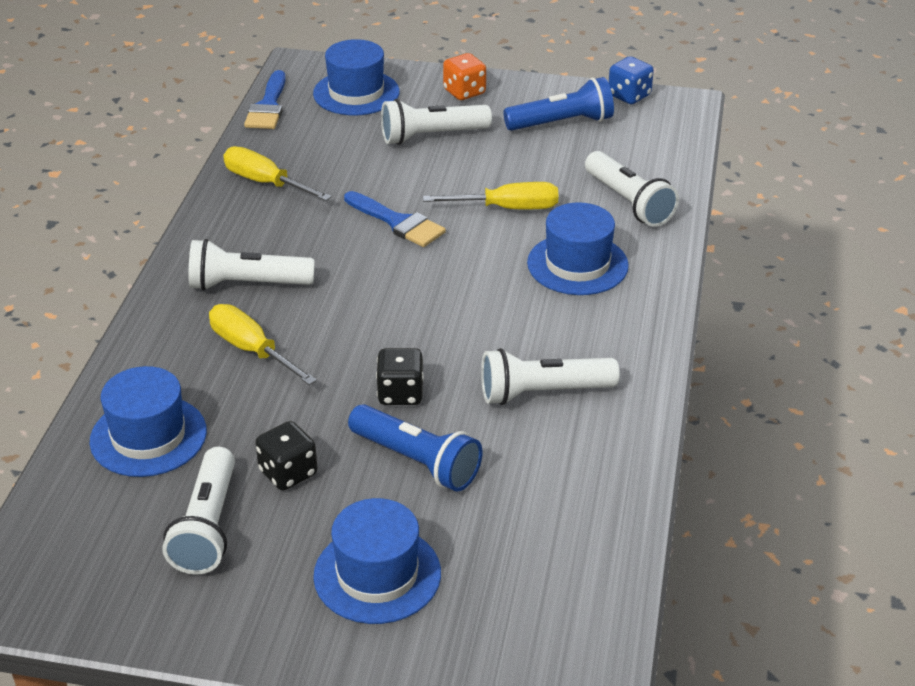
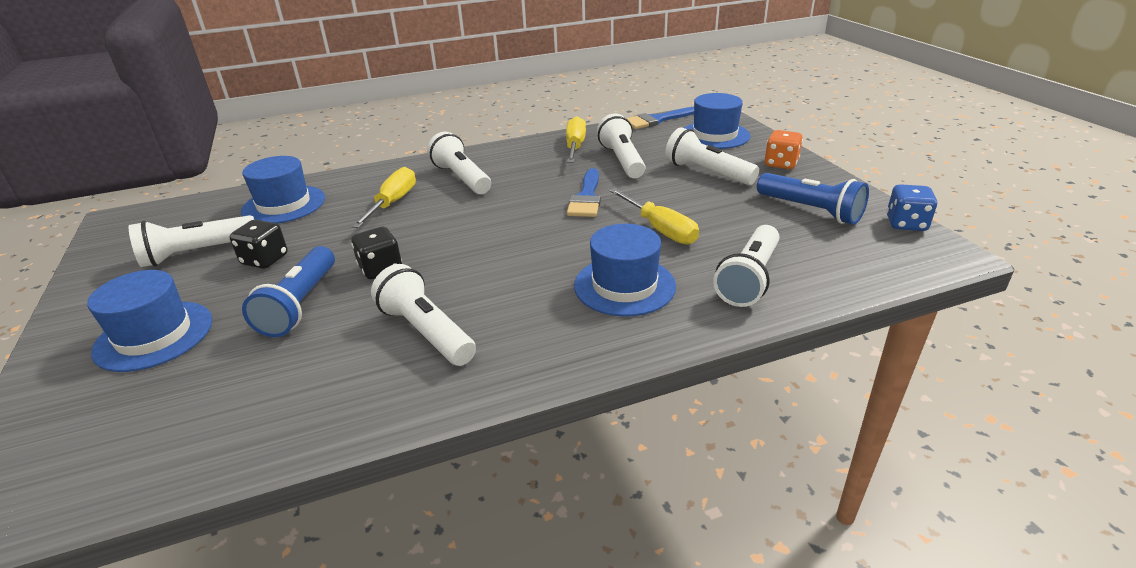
camera: 60 degrees right, 5 degrees down
none -> white flashlight [597,114,645,178]

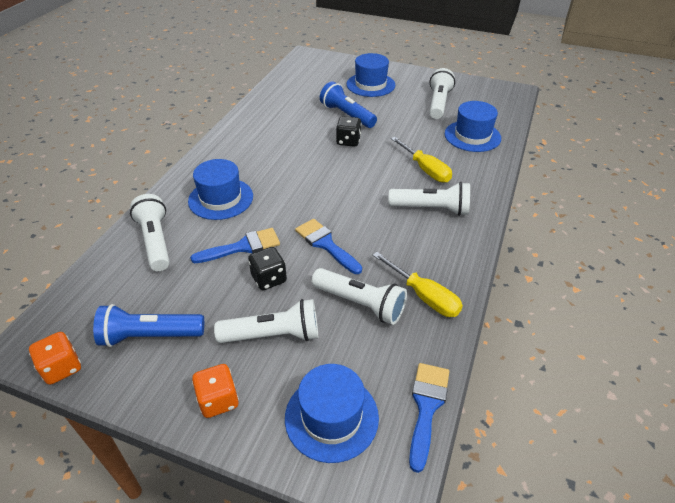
camera: 130 degrees right, 10 degrees up
black dice [230,220,288,269] -> black dice moved to [248,247,287,290]
white flashlight [371,264,476,366] -> none
yellow screwdriver [610,188,699,245] -> blue brush [190,228,280,263]
blue dice [886,184,938,231] -> orange dice [29,332,81,385]

